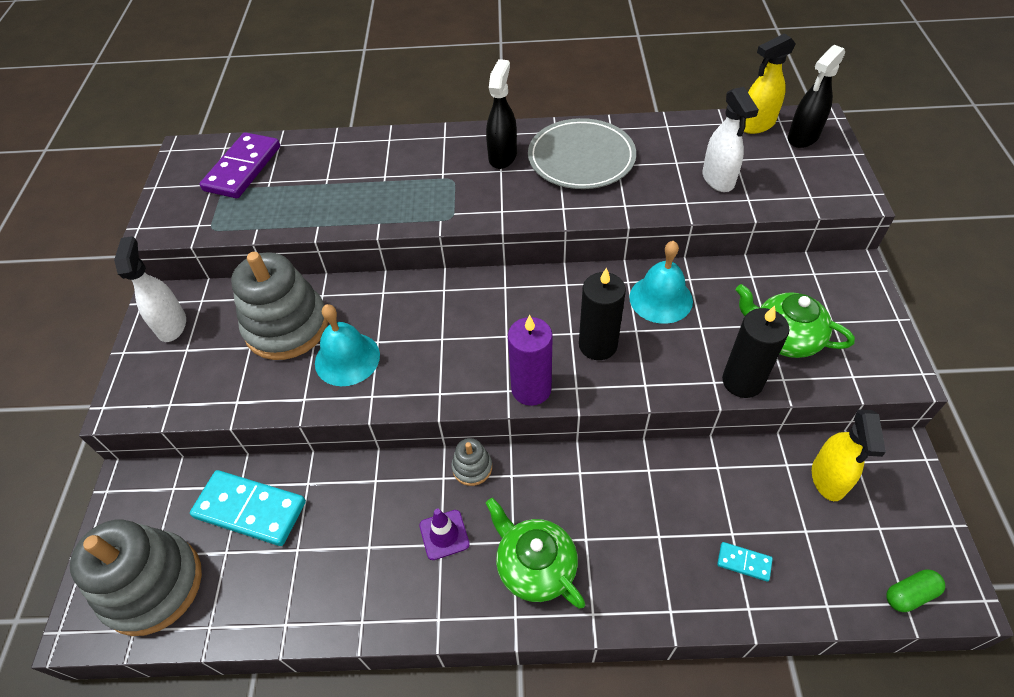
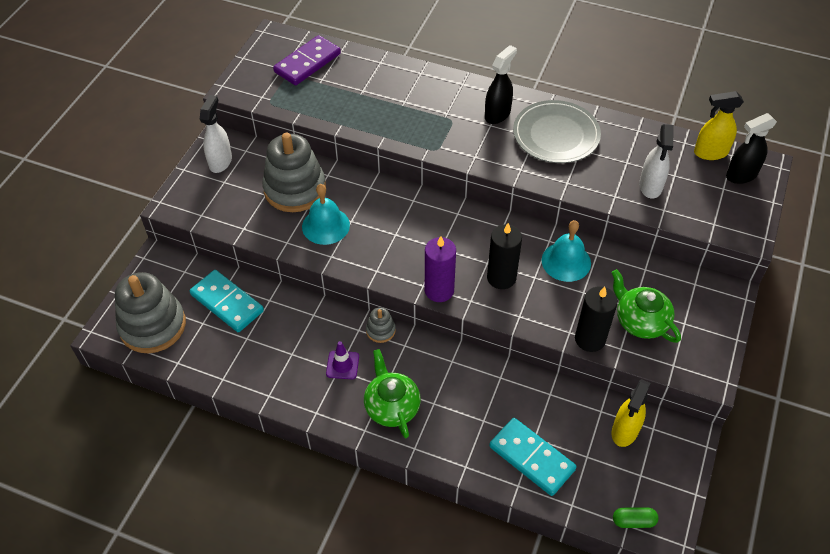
camera: 20 degrees right, 0 degrees up
turquoise domino [717,542,773,582] -> turquoise domino [489,418,577,496], size x2.20

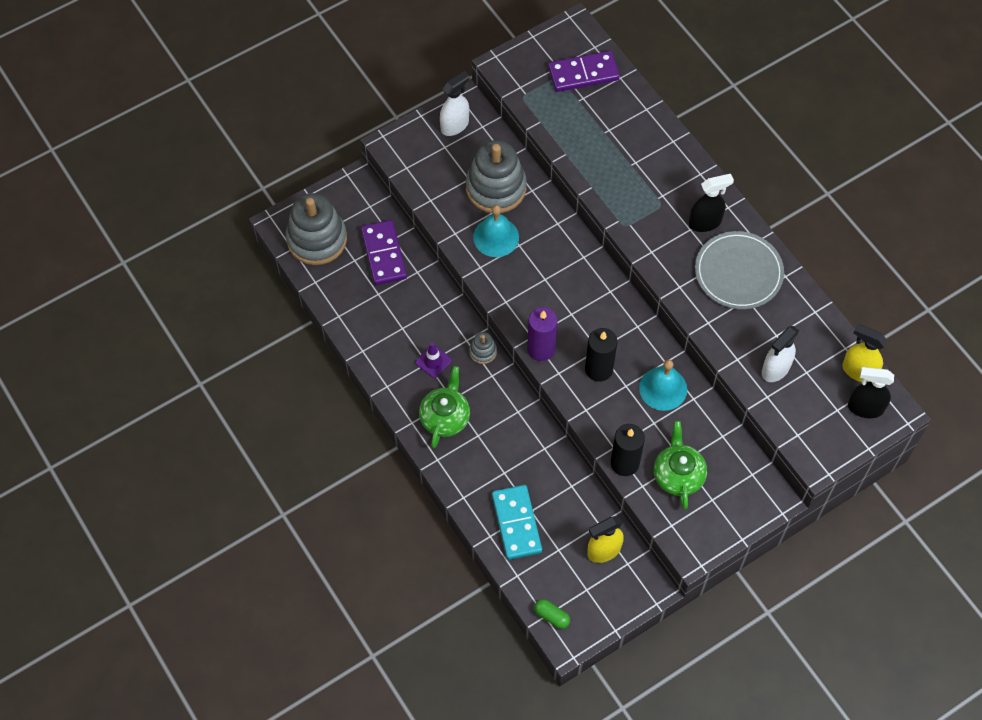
camera: 35 degrees right, 10 degrees up
turquoise domino [190,270,264,332] -> purple domino [361,220,407,285]

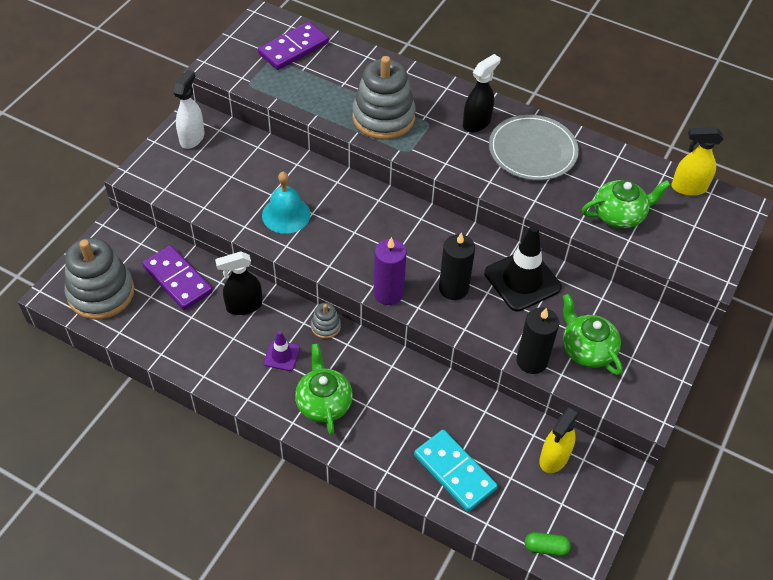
camera: 30 degrees left, 10 degrees down
grey stacking toy [466,140,527,213] -> grey stacking toy moved to [352,56,416,139]
turquoise bell [639,360,687,411] -> black traffic cone [484,225,562,312]
white spray bottle [762,326,799,382] -> green teapot [582,180,671,229]
black spray bottle [848,367,894,418] -> black spray bottle moved to [215,251,262,315]

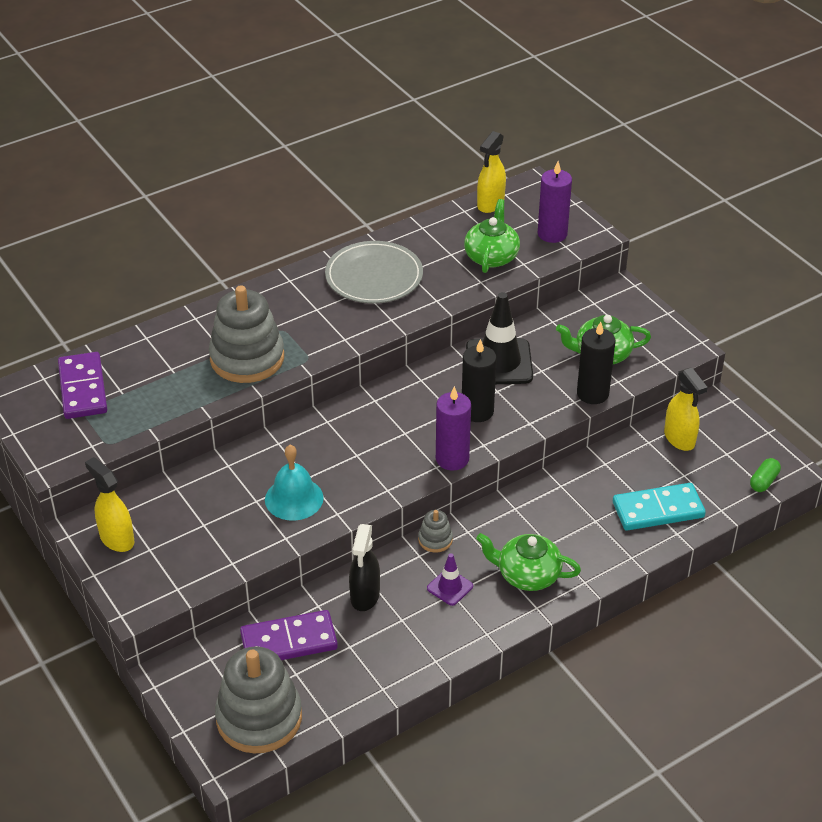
camera: 60 degrees left, 10 degrees down
white spray bottle [174,70,205,149] -> yellow spray bottle [85,457,134,552]
black spray bottle [463,54,500,132] -> none
none -> purple candle [538,161,572,243]

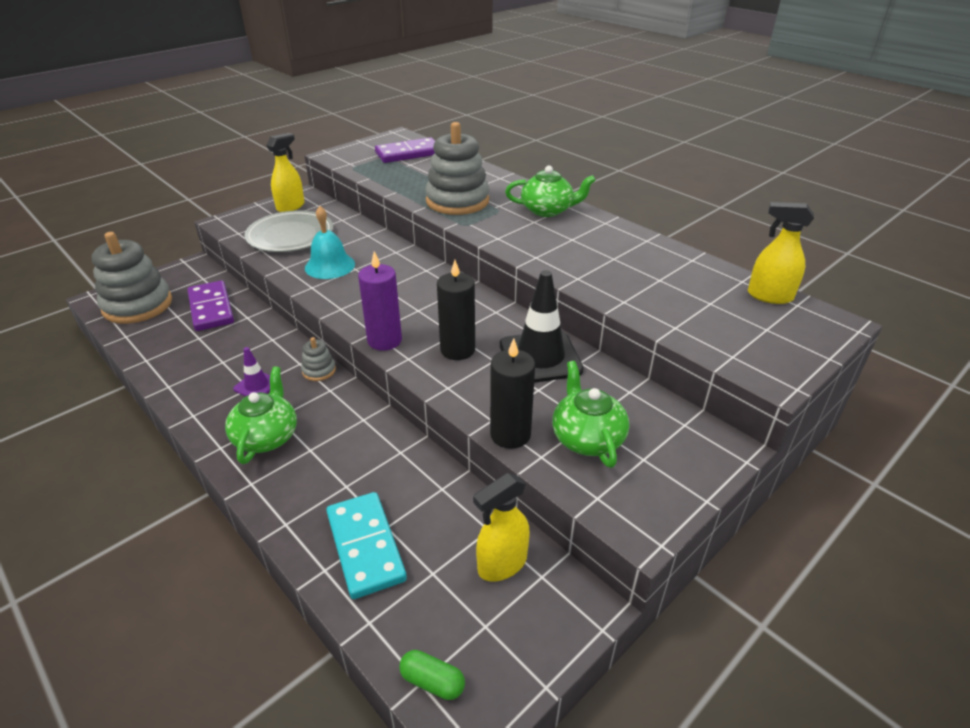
camera: 80 degrees right, 5 degrees down
grey plate [325,241,423,303] -> grey plate moved to [244,211,333,252]
black spray bottle [349,524,380,611] -> none
green teapot [464,199,520,273] -> green teapot moved to [505,165,596,217]
purple candle [538,161,572,243] -> none

